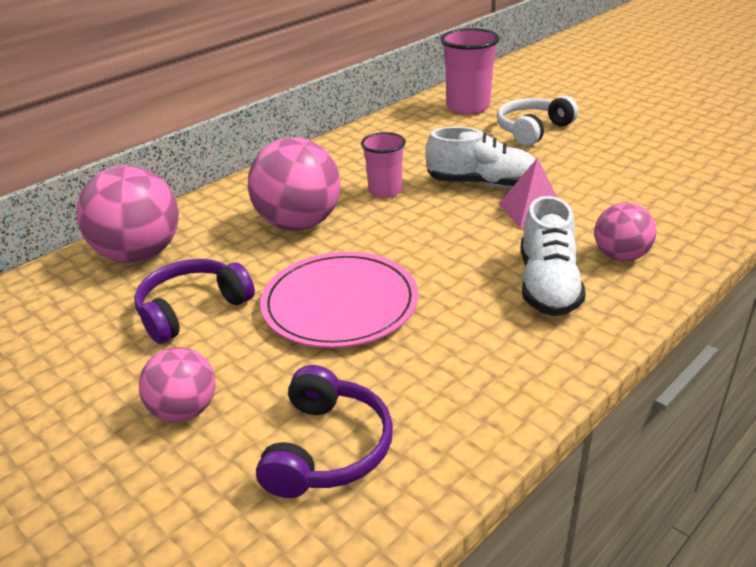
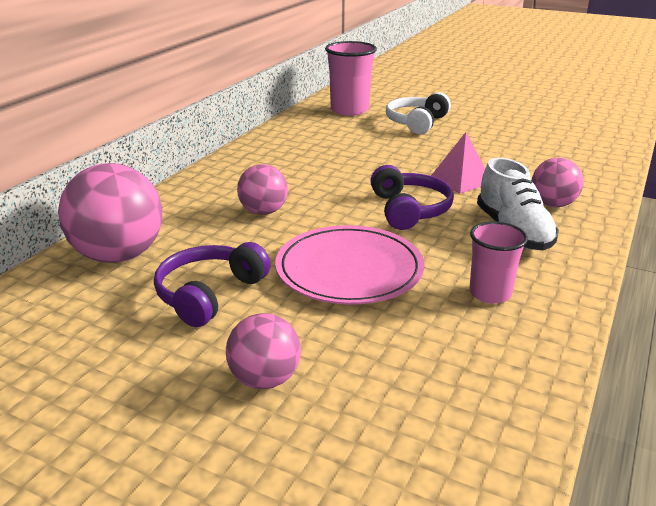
camera: 20 degrees left, 5 degrees down
pink ball [248,137,341,231] -> pink ball [237,164,288,215], size x0.58
purple headphones [256,365,393,498] -> purple headphones moved to [370,165,454,230]
pink cup [361,132,406,198] -> pink cup moved to [469,221,528,304]
white shoe [426,127,536,188] -> none

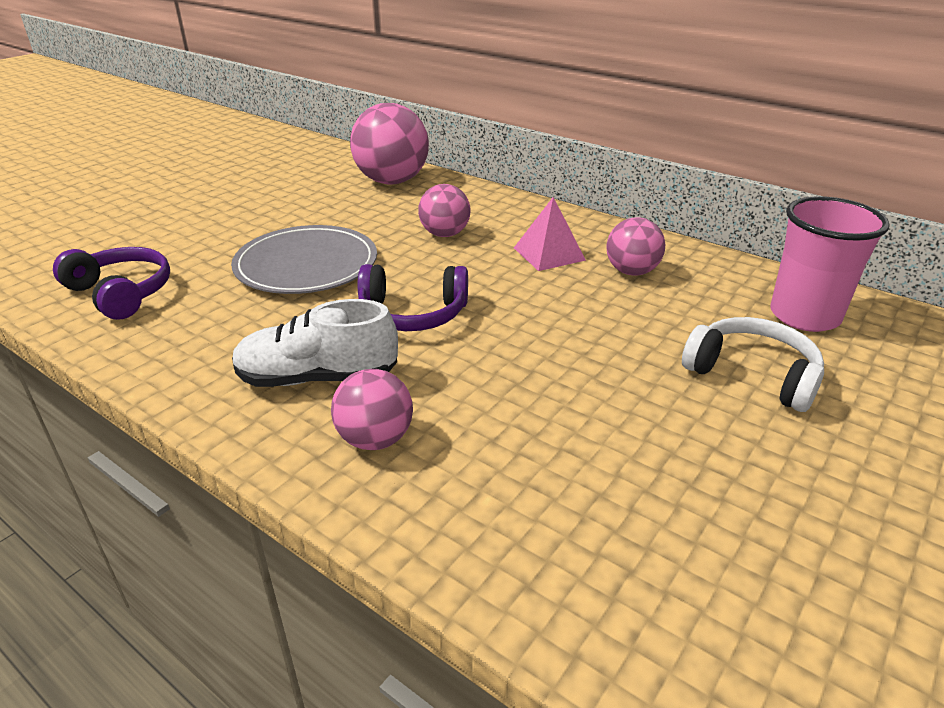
camera: 100 degrees right, 5 degrees up
purple headphones [154,242,271,327] -> purple headphones moved to [53,247,170,320]
pink ball [226,313,301,389] -> pink ball moved to [607,217,665,275]
pink plate [275,225,424,305] -> grey plate [231,225,377,294]
pink pyramid [431,132,485,194] -> pink pyramid moved to [514,197,586,271]
pink cup [469,221,528,304] -> none

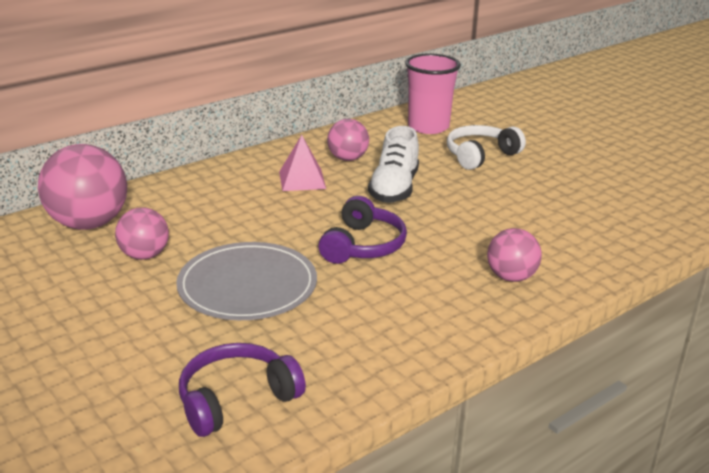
camera: 75 degrees left, 5 degrees down
white shoe [232,299,398,387] -> white shoe moved to [368,126,419,203]
pink ball [418,184,470,237] -> pink ball moved to [115,207,169,260]

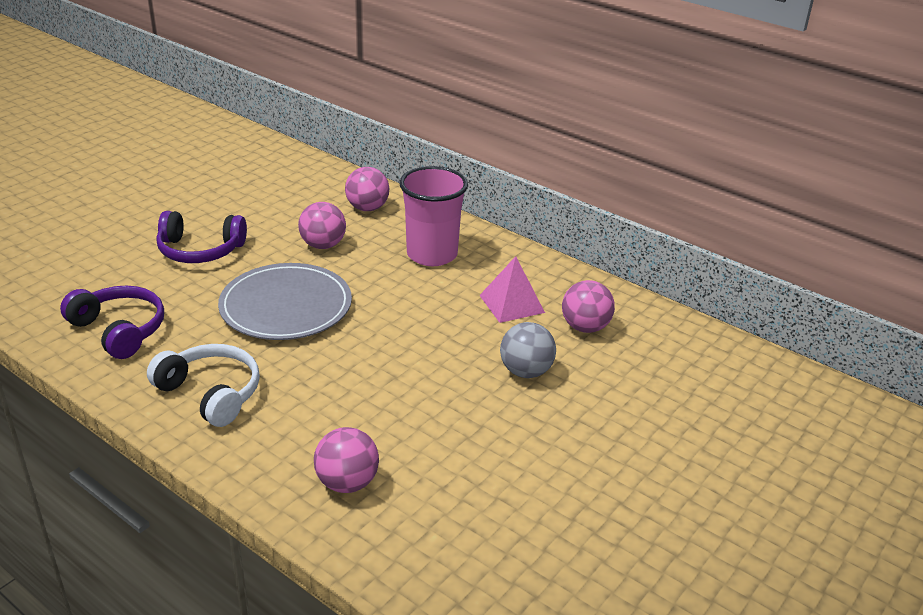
camera: 75 degrees right, 5 degrees up
pink ball [38,144,127,230] -> pink ball [345,167,389,211], size x0.58
purple headphones [318,196,407,264] -> purple headphones moved to [156,211,247,263]
white shoe [368,126,419,203] -> grey ball [500,322,556,378]
pink cup [405,54,461,134] -> pink cup moved to [399,166,468,266]
white headphones [447,125,526,170] -> white headphones moved to [147,344,260,427]

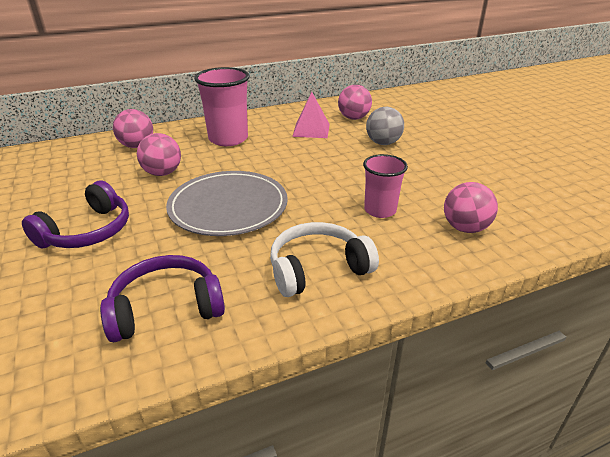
camera: 60 degrees left, 0 degrees up
none -> pink cup [363,154,408,218]

